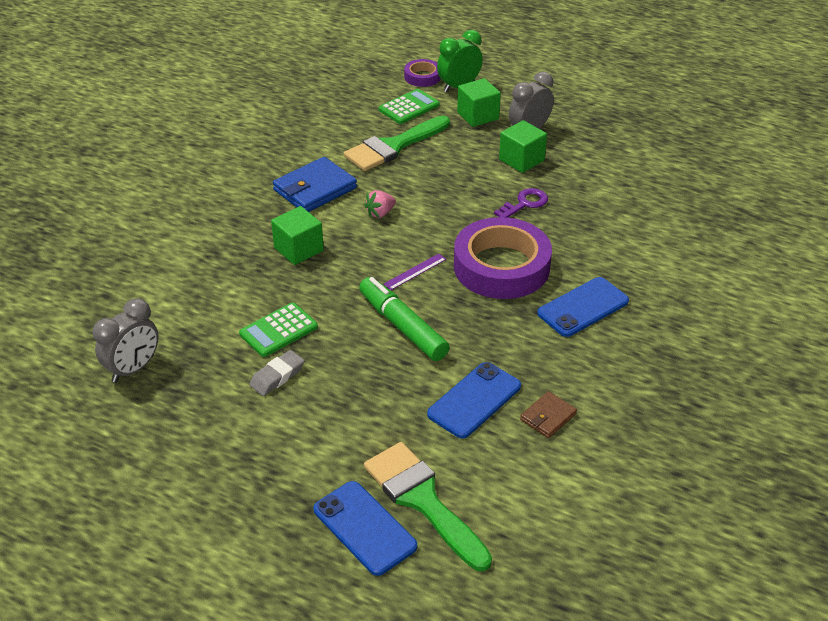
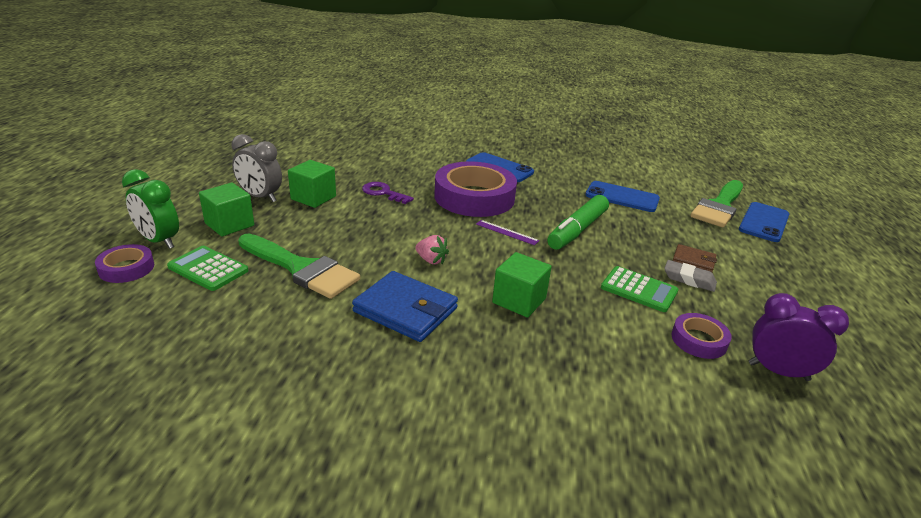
camera: 110 degrees left, 10 degrees down
grey clock [93,298,159,382] -> purple clock [749,293,849,381]
brown wallet [520,391,577,438] -> brown wallet moved to [673,244,717,272]
none -> purple tape [672,313,732,359]

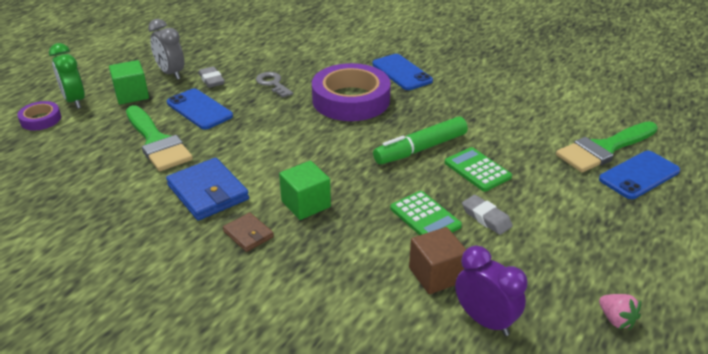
camera: 25 degrees right, 5 degrees up
green calculator [167,246,248,291] -> green calculator moved to [445,147,512,192]
green cube [288,160,336,208] -> grey eraser [198,66,225,88]
purple key [362,182,414,204] -> grey key [256,72,293,98]
pink strawberry [415,235,449,264] -> pink strawberry moved to [599,294,641,330]
purple ruler [476,220,540,245] -> none
blue phone [585,181,660,212] -> blue phone moved to [167,89,233,130]
purple tape [672,313,732,359] -> brown cube [409,227,466,294]
brown wallet [673,244,717,272] -> brown wallet moved to [223,213,274,252]

